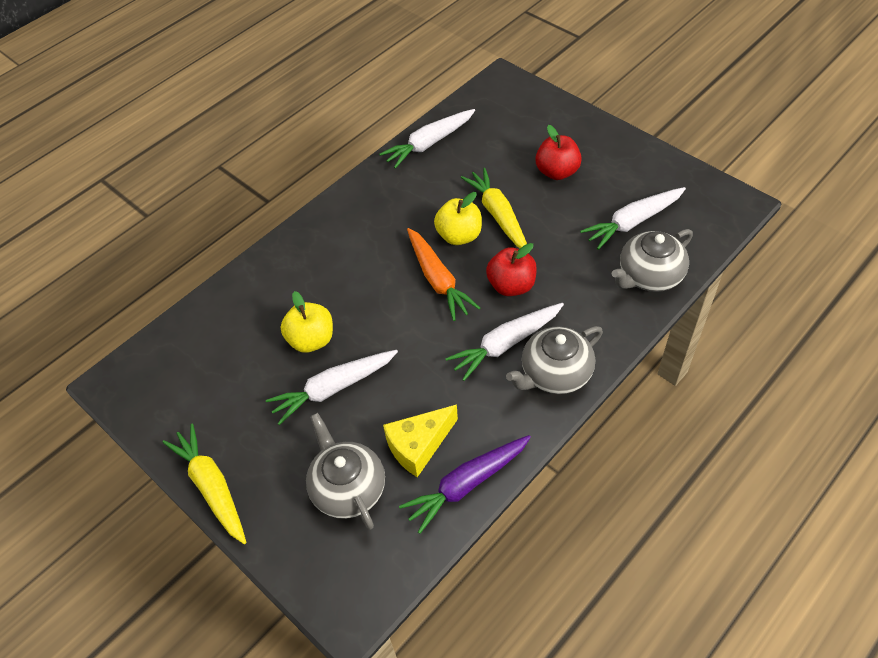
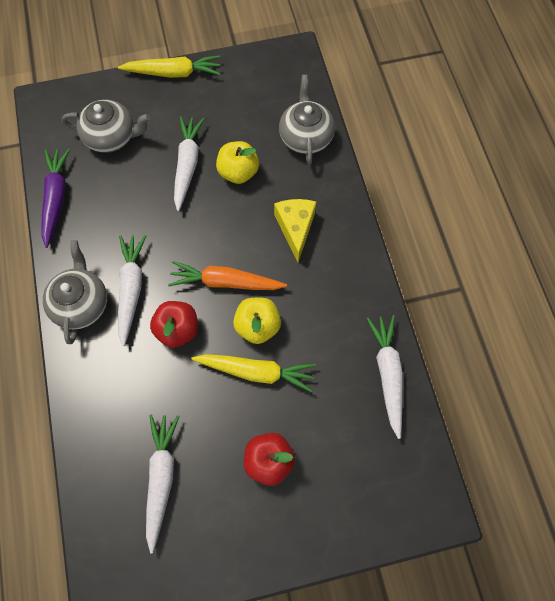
camera: 120 degrees right, 15 degrees up
yellow cheese [383,404,458,477] -> yellow cheese moved to [274,199,316,262]
grey teapot [612,229,693,292] -> grey teapot moved to [279,75,335,165]

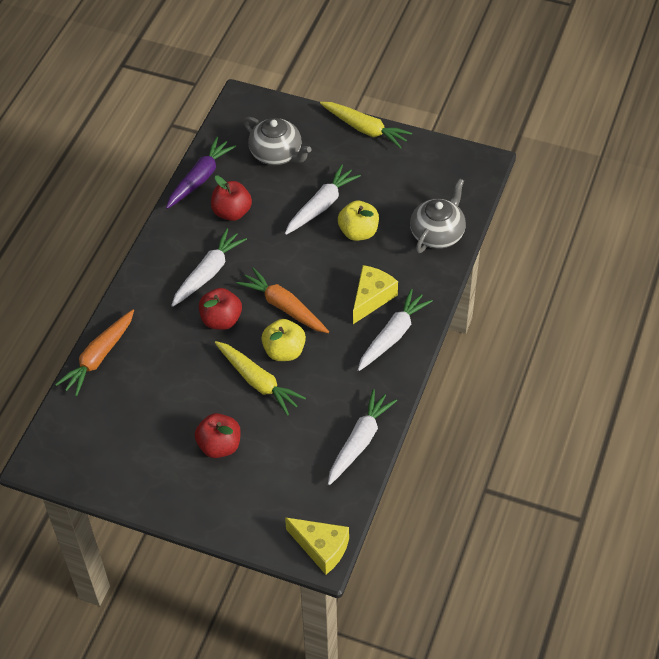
camera: 35 degrees right, 15 degrees down
grey teapot [43,240,107,344] -> none
white carrot [146,415,180,554] -> white carrot moved to [358,289,433,371]
none -> orange carrot [55,310,134,396]
none -> red apple [211,176,252,221]
none -> yellow cheese [285,517,349,575]

